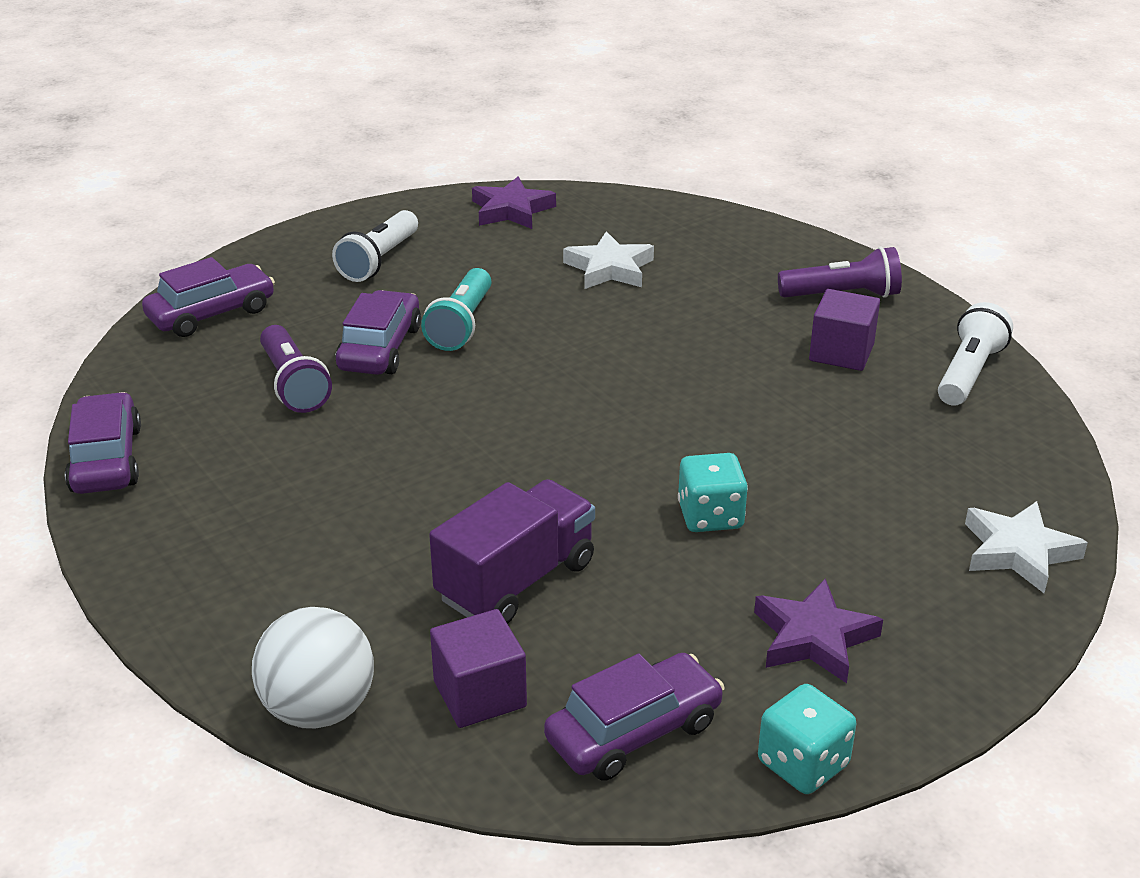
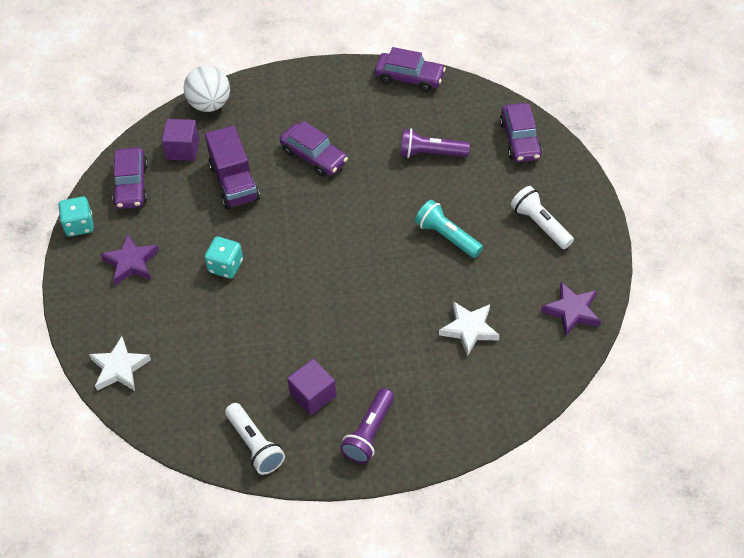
camera: 120 degrees right, 20 degrees up
purple car [336,290,421,375] -> purple car moved to [280,121,348,177]

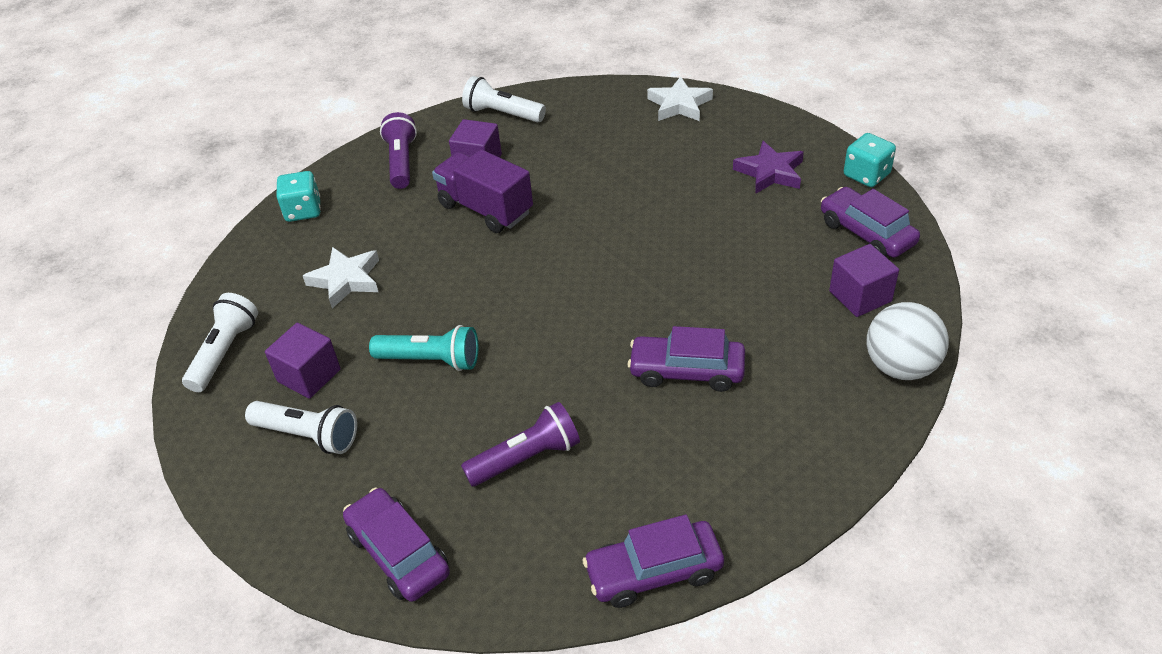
camera: 150 degrees right, 10 degrees down
turquoise dice [204,237,243,279] -> turquoise dice moved to [277,171,321,222]
purple truck [205,125,260,209] -> purple truck moved to [432,149,533,233]
purple star [541,282,601,337] -> white flashlight [182,293,258,392]
none -> purple cube [265,323,341,399]

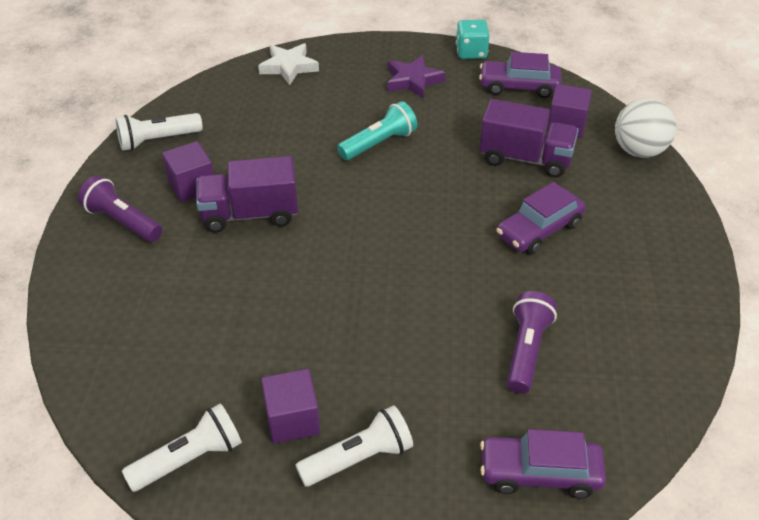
camera: 50 degrees left, 0 degrees up
white flashlight [182,293,258,392] -> white flashlight turned 90 degrees clockwise [122,403,242,492]
turquoise dice [277,171,321,222] -> none
white star [303,247,379,308] -> none
turquoise flashlight [369,325,478,371] -> turquoise flashlight moved to [337,101,417,160]
purple car [582,514,724,608] -> none
none -> purple truck [479,99,578,178]

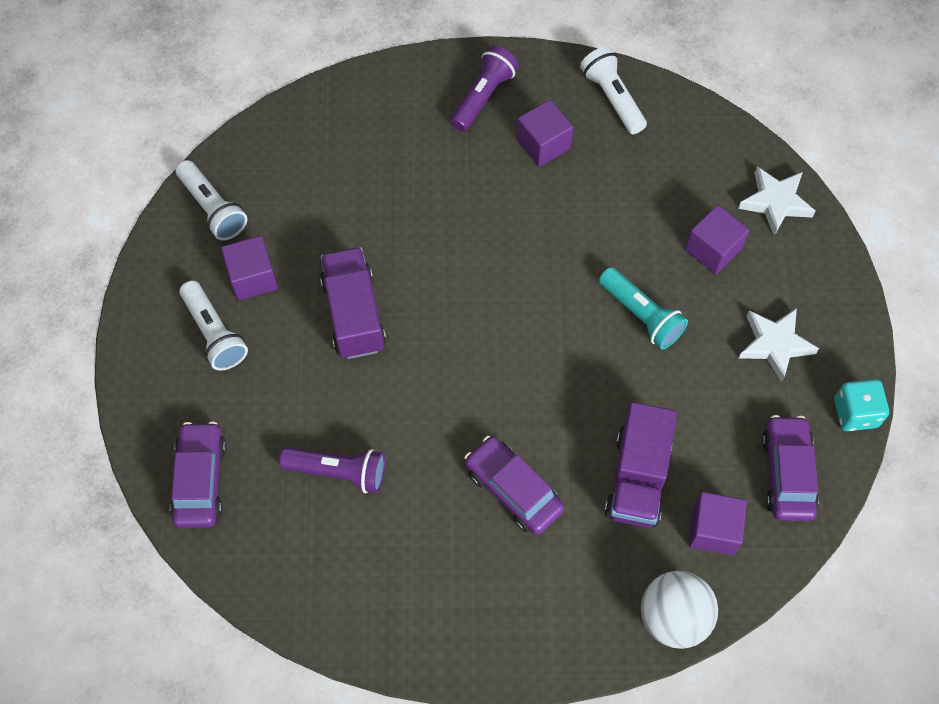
camera: 85 degrees right, 20 degrees up
purple truck [196,156,298,233] -> purple truck moved to [320,247,386,359]
purple star [387,55,446,99] -> white star [739,308,819,382]
none -> purple cube [685,205,749,274]

